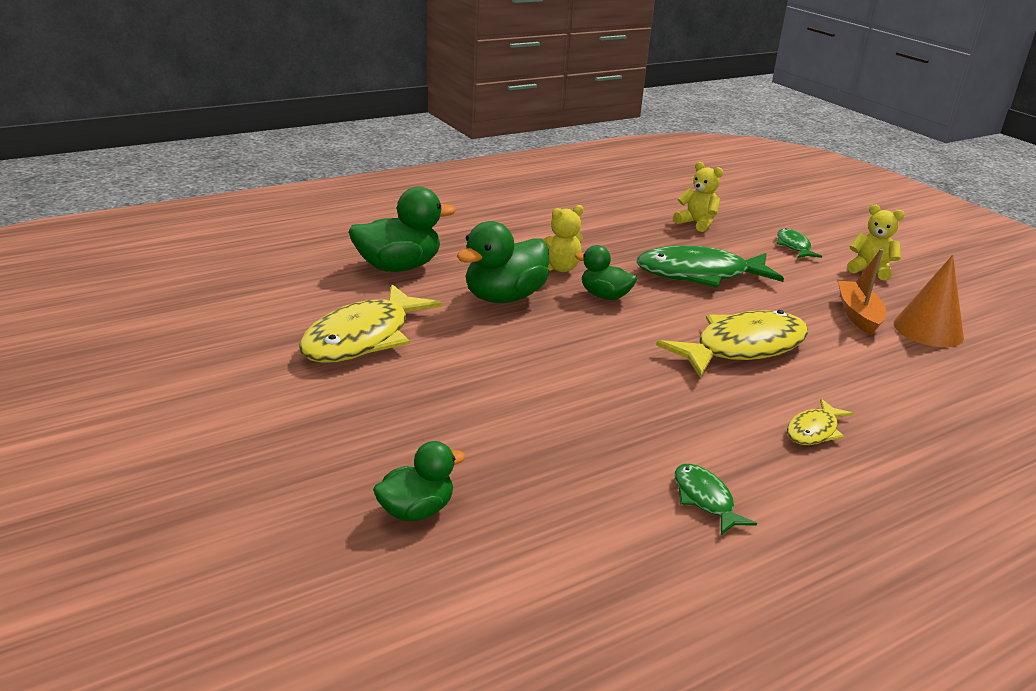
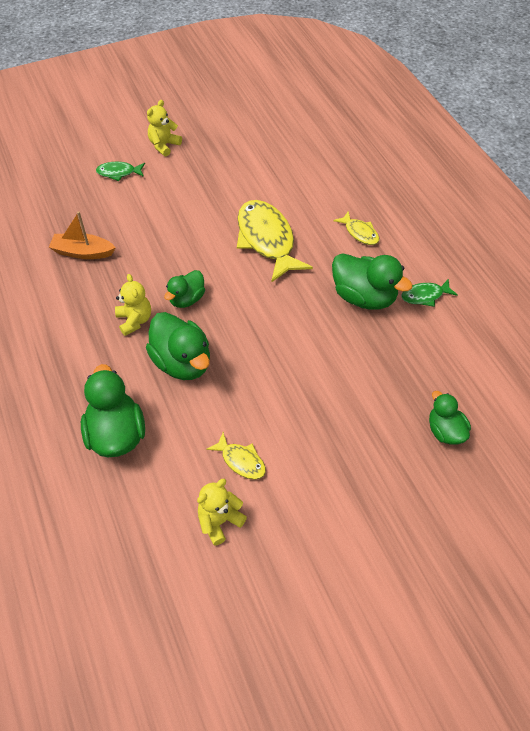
camera: 80 degrees left, 25 degrees up
yellow fish [299,284,442,363] -> yellow fish [206,432,266,480], size x0.49
green fish [636,245,784,288] -> none
yellow teddy bear [673,162,723,232] -> yellow teddy bear moved to [197,479,247,546]
orange boat [838,249,886,335] -> orange boat moved to [49,211,116,259]
orange cone [894,255,964,347] -> none
none -> green duck [332,253,413,310]

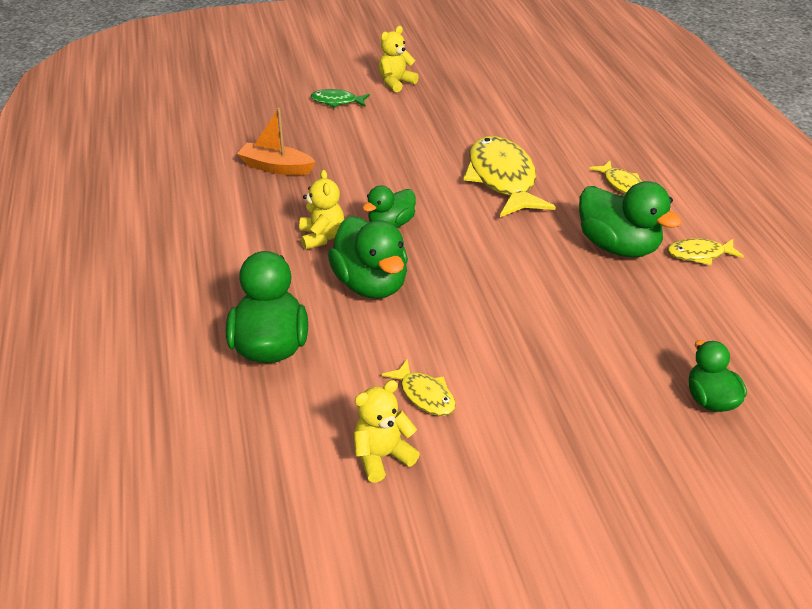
camera: 10 degrees right, 15 degrees down
green fish [401,279,458,307] -> yellow fish [668,239,744,265]

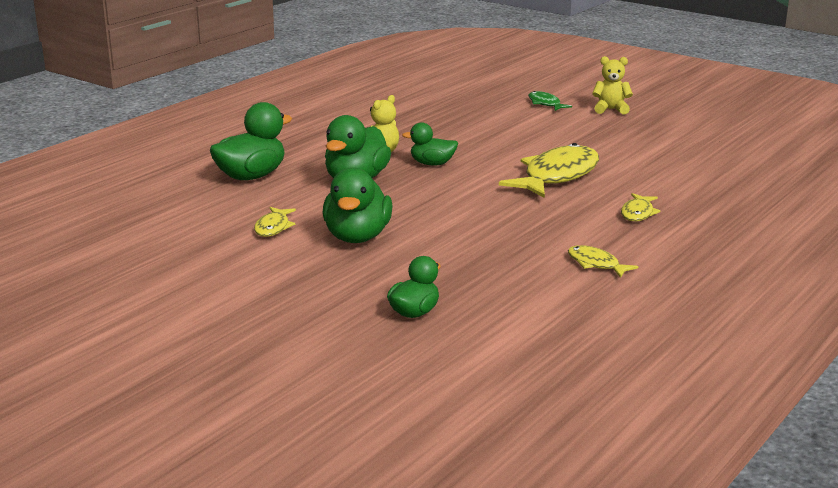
camera: 50 degrees right, 15 degrees down
orange boat [237,108,315,175] -> none
yellow teddy bear [353,380,420,483] -> none
green duck [579,181,682,258] -> green duck moved to [323,167,393,243]

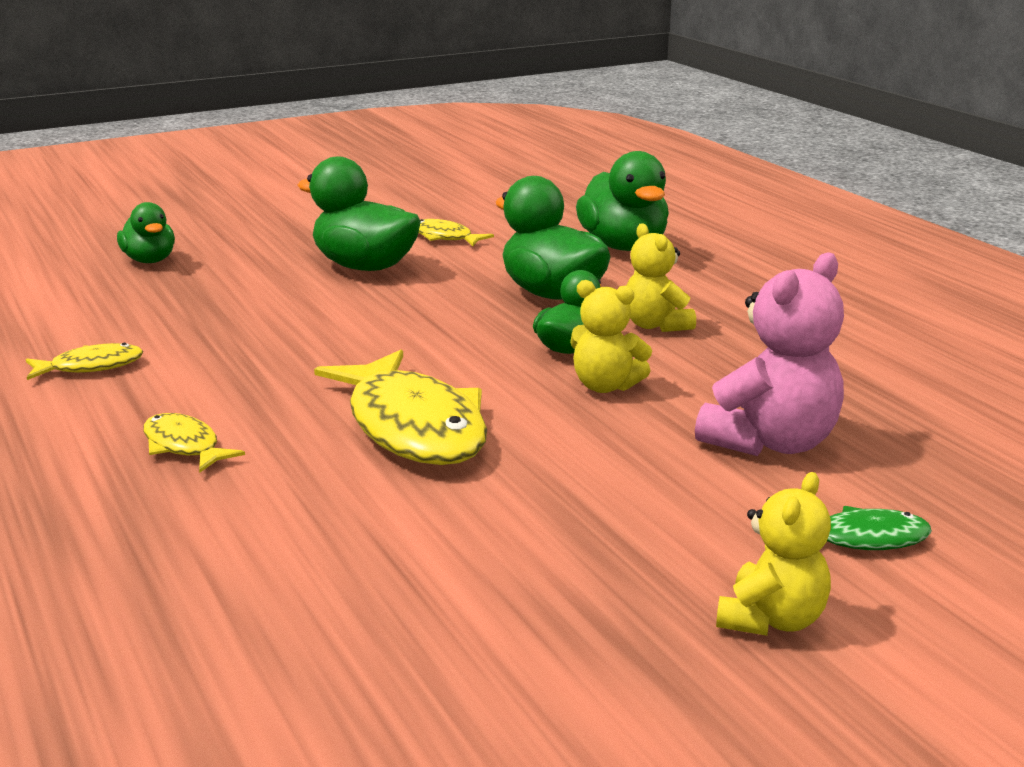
camera: 115 degrees right, 0 degrees up
none -> yellow teddy bear [570,280,652,393]
none -> pink teddy bear [695,252,844,456]

